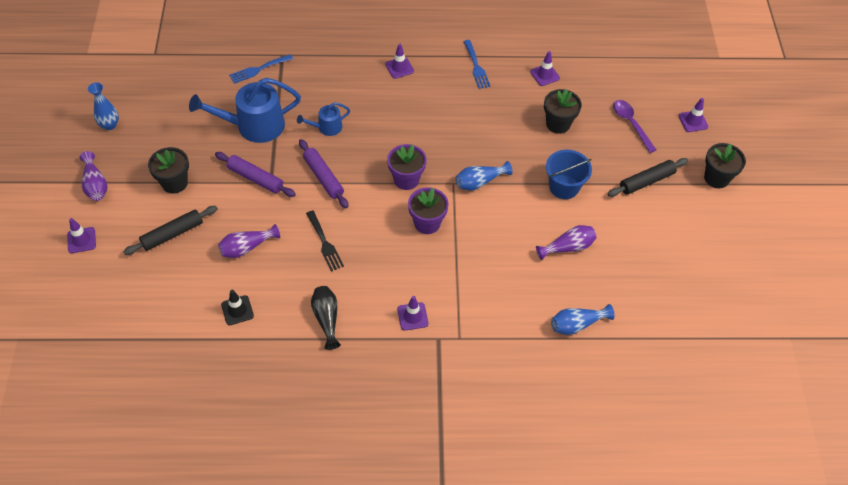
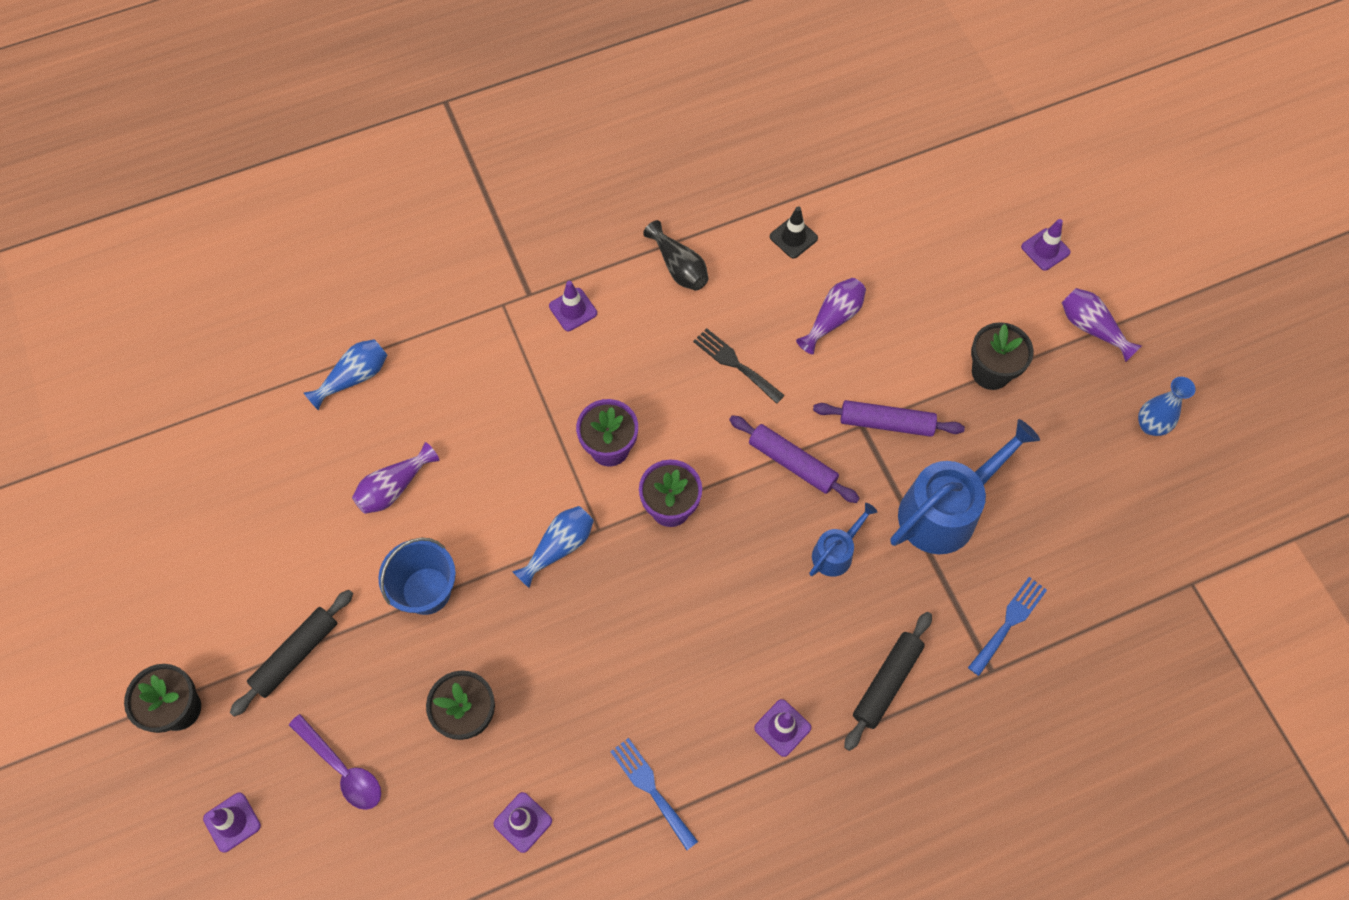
camera: 160 degrees right, 10 degrees up
black rolling pin [123,206,218,255] -> black rolling pin moved to [844,612,932,751]

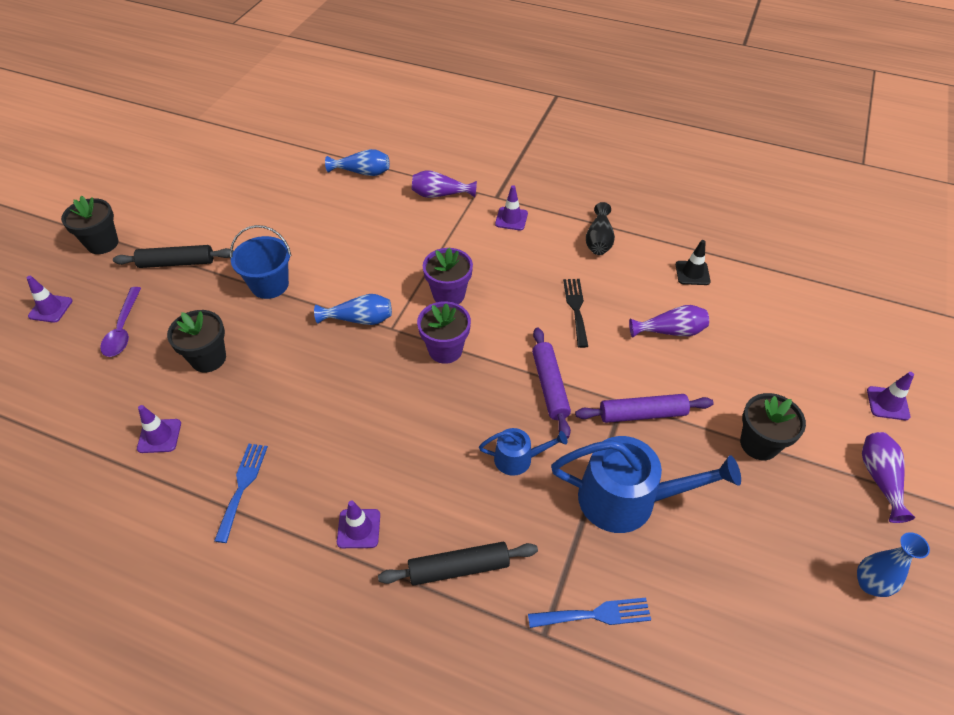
camera: 45 degrees right, 15 degrees down
purple vase [352,442,439,514] -> purple vase moved to [412,170,477,198]
purple rolling pin [813,400,965,437] -> purple rolling pin turned 60 degrees counterclockwise [575,394,714,423]

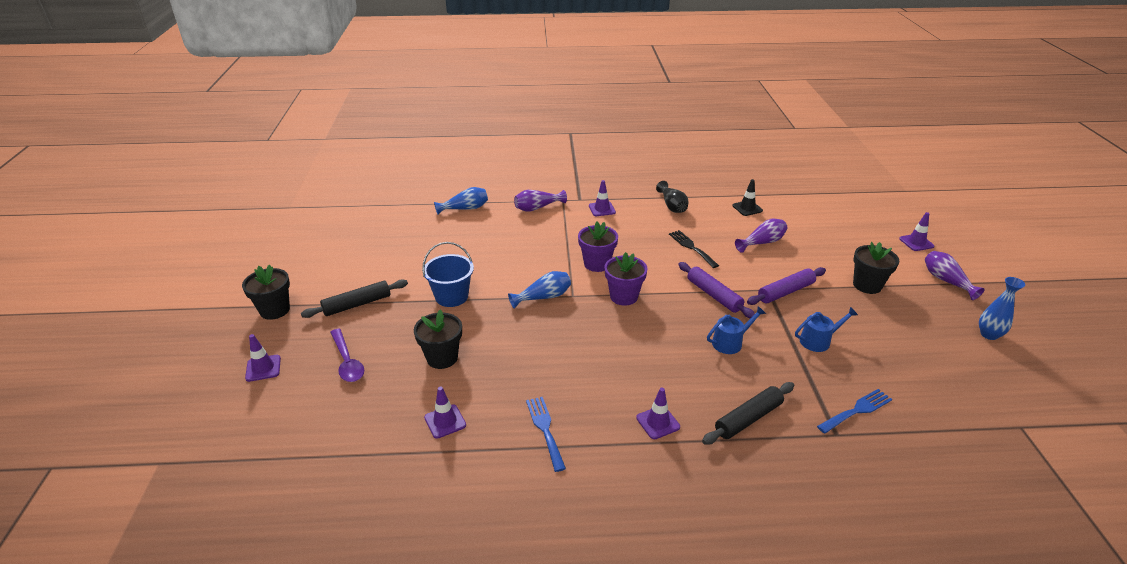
camera: 25 degrees left, 15 degrees down
blue watering can [551,436,741,533] -> blue watering can [795,307,858,352], size x0.52

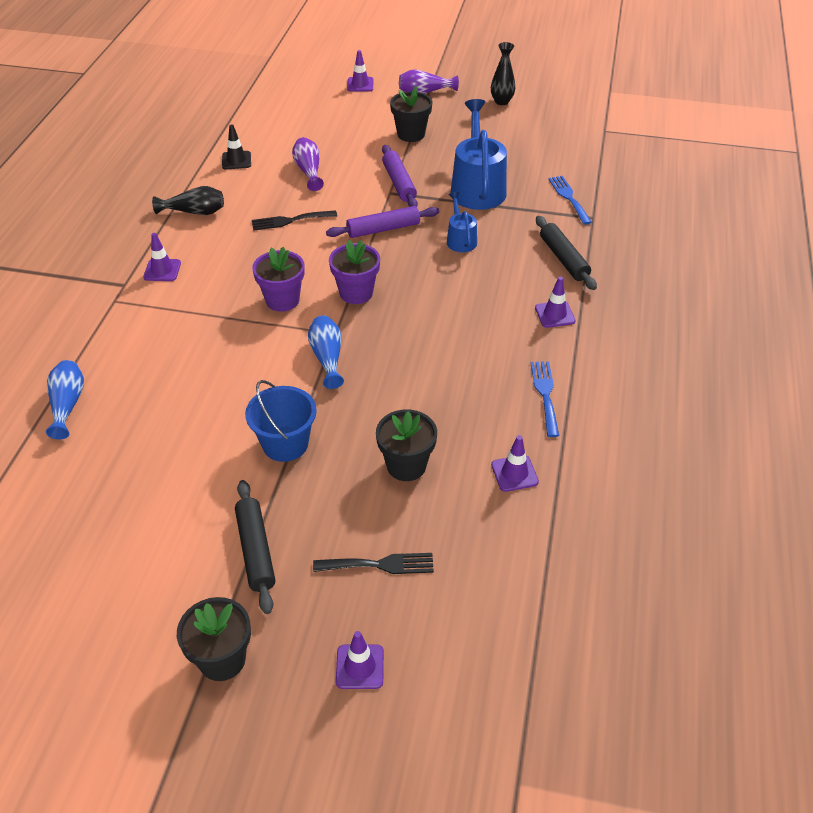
camera: 75 degrees left, 10 degrees up
purple spoon [330,329,364,382] -> black fork [313,553,434,574]
purple vase [514,190,567,212] -> none
blue fork [526,397,566,472] -> blue fork turned 90 degrees clockwise [531,361,559,437]
blue watering can [795,307,858,352] -> blue watering can [451,99,507,210], size x1.94
blue vase [979,277,1025,340] -> black vase [491,42,515,105]

